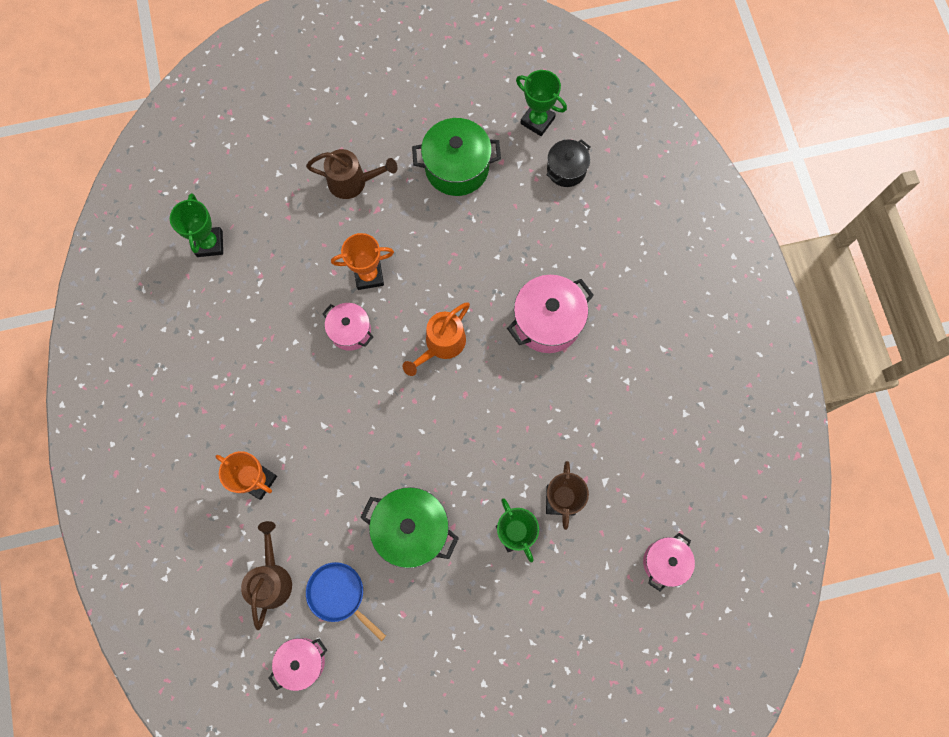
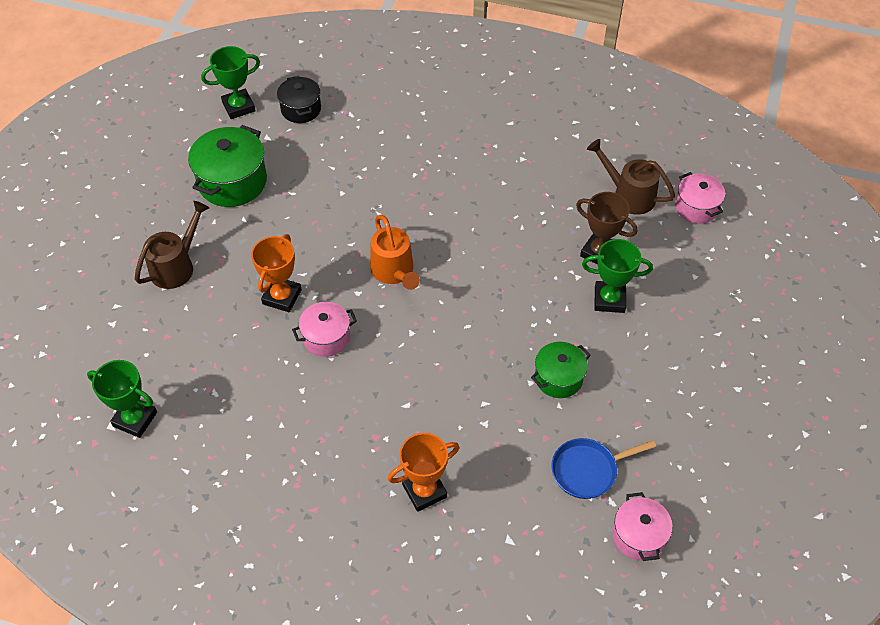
camera: 60 degrees left, 20 degrees down
brown watering can [241,521,292,630] -> brown watering can moved to [587,139,675,215]
green pot [360,487,459,568] -> green pot [531,342,591,398], size x0.62
pink pot [507,275,594,353] -> none

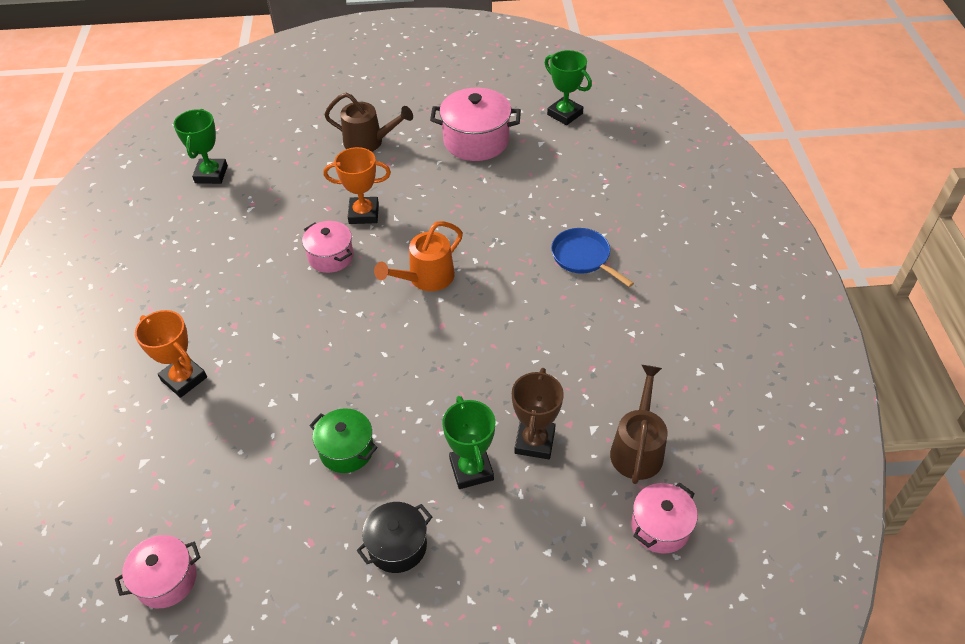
camera: 70 degrees right, 5 degrees down
green pot [188,125,267,207] -> pink pot [430,88,521,161]
black pot [277,76,321,123] -> black pot moved to [356,502,432,573]
blue pan [551,438,656,499] -> blue pan moved to [551,228,634,287]

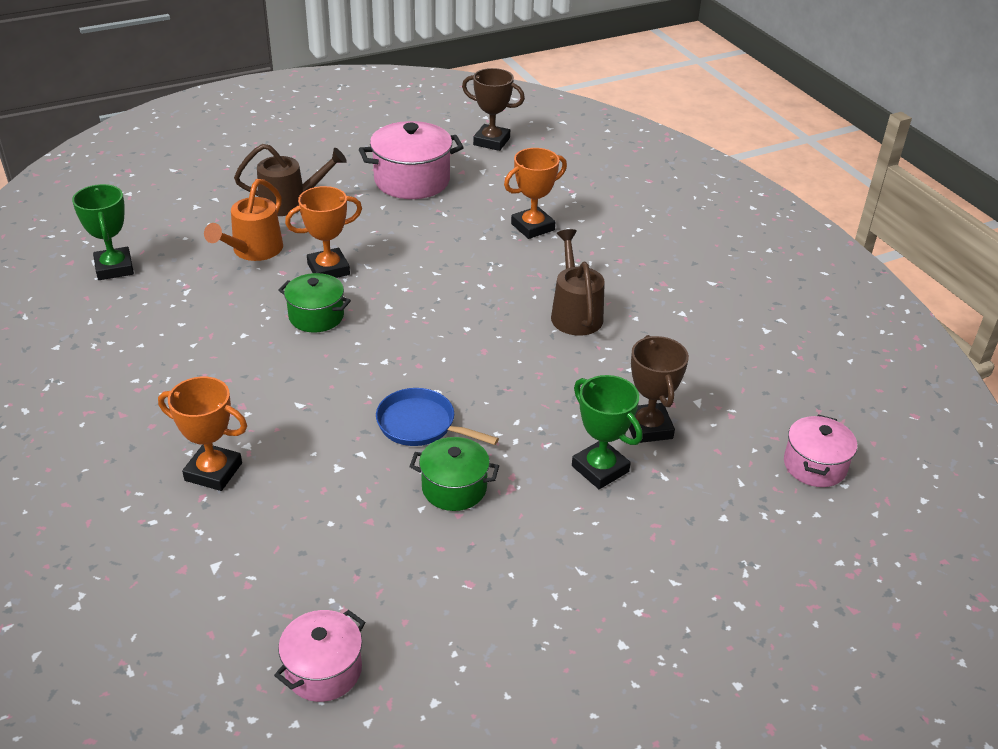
camera: 25 degrees left, 10 degrees down
pink pot [302,221,353,273] -> green pot [279,273,351,332]
black pot [356,502,432,573] -> none
orange watering can [374,221,463,291] -> orange watering can moved to [204,179,283,261]
green trophy [545,50,592,125] -> brown trophy [462,68,525,151]
blue pan [551,228,634,287] -> blue pan moved to [376,388,499,446]
brown watering can [610,365,667,484] -> brown watering can moved to [551,229,605,336]
none -> orange trophy [504,148,567,239]

